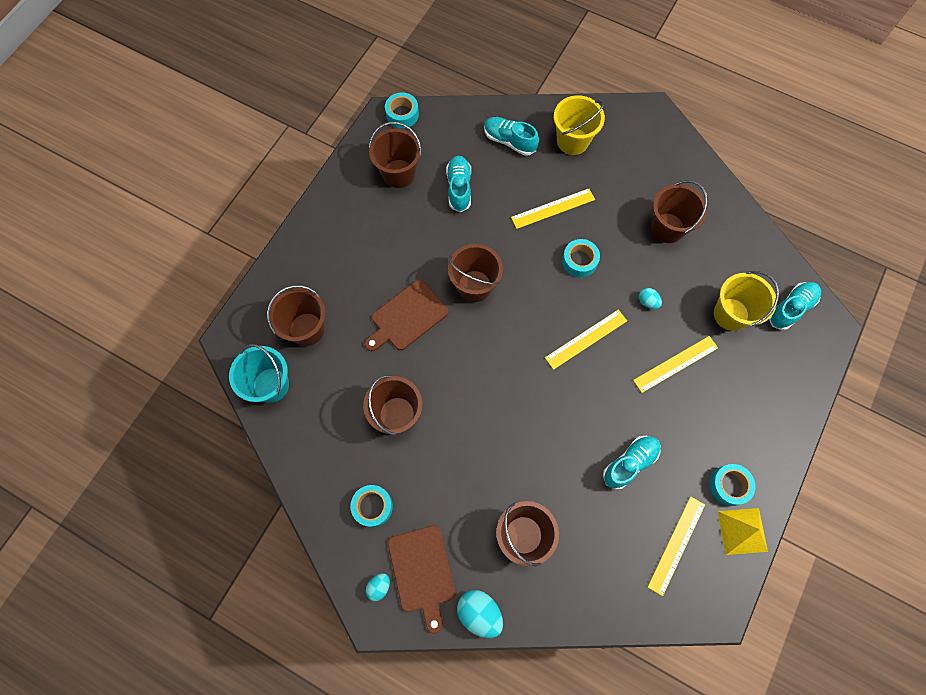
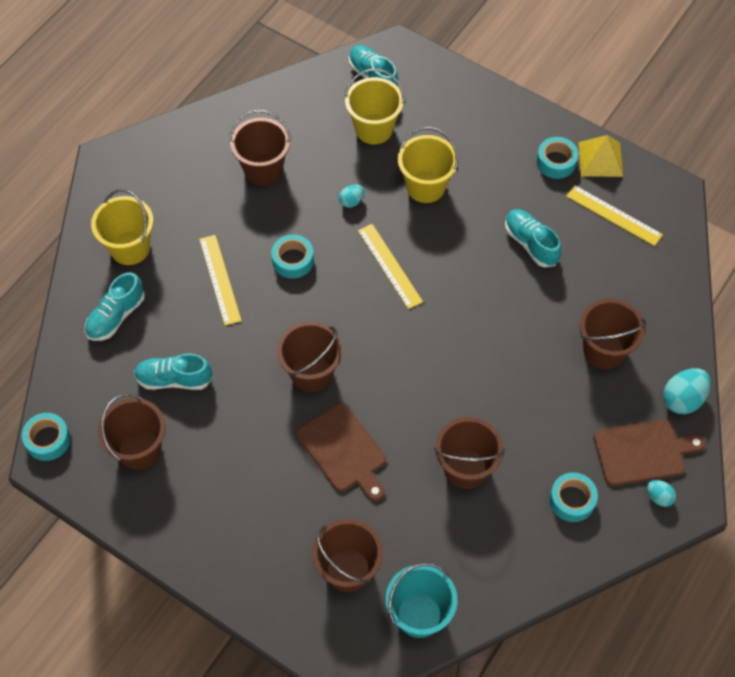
camera: 85 degrees left, 10 degrees down
yellow ruler [633,336,718,393] -> yellow bucket [398,127,458,203]

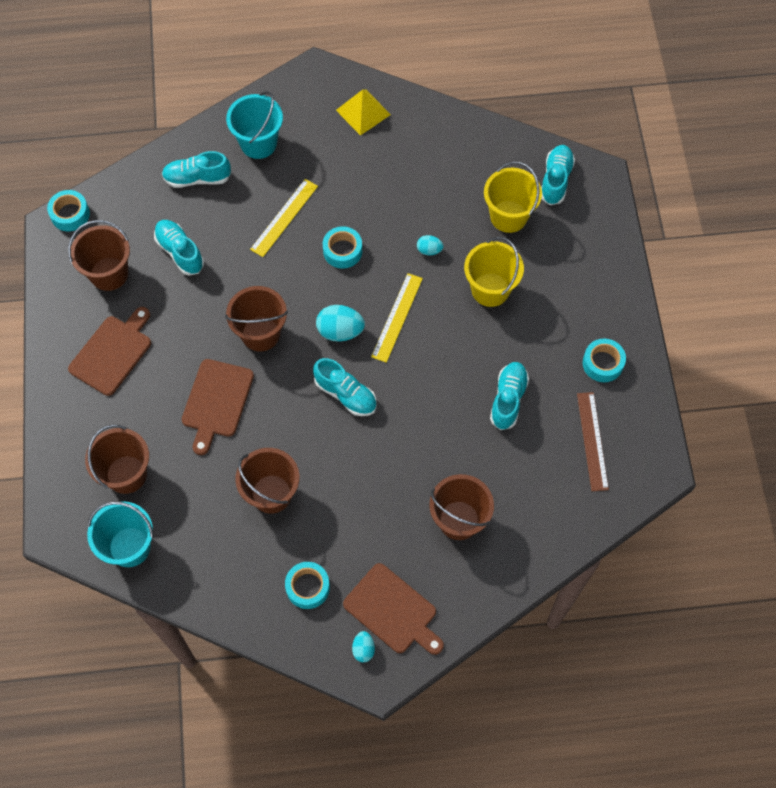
camera: 50 degrees right, 5 degrees up
yellow bucket [91,189,154,265] -> turquoise bucket [226,91,283,159]
brown bucket [229,109,291,186] -> none
yellow ruler [566,185,663,246] -> brown ruler [577,392,609,491]
yellow pyramid [579,135,623,177] -> yellow pyramid moved to [336,89,391,136]
turquoise egg [663,368,711,414] -> turquoise egg moved to [316,305,365,342]
none -> brown cutting board [68,307,151,396]
none -> turquoise shoe [313,358,377,416]

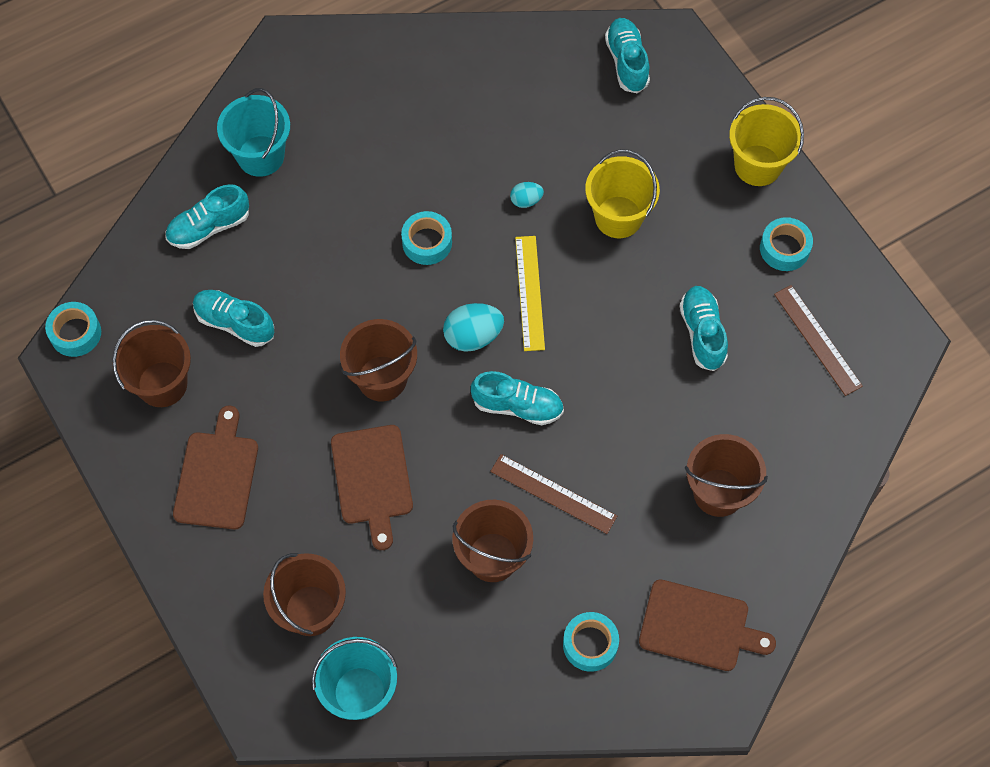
camera: 25 degrees left, 0 degrees up
yellow ruler [250,179,318,257] -> none
yellow pyramid [336,89,391,136] -> none
turquoise egg [352,631,375,662] -> none
yellow bucket [484,161,542,233] -> yellow bucket moved to [729,97,804,186]
none -> brown ruler [490,454,617,534]

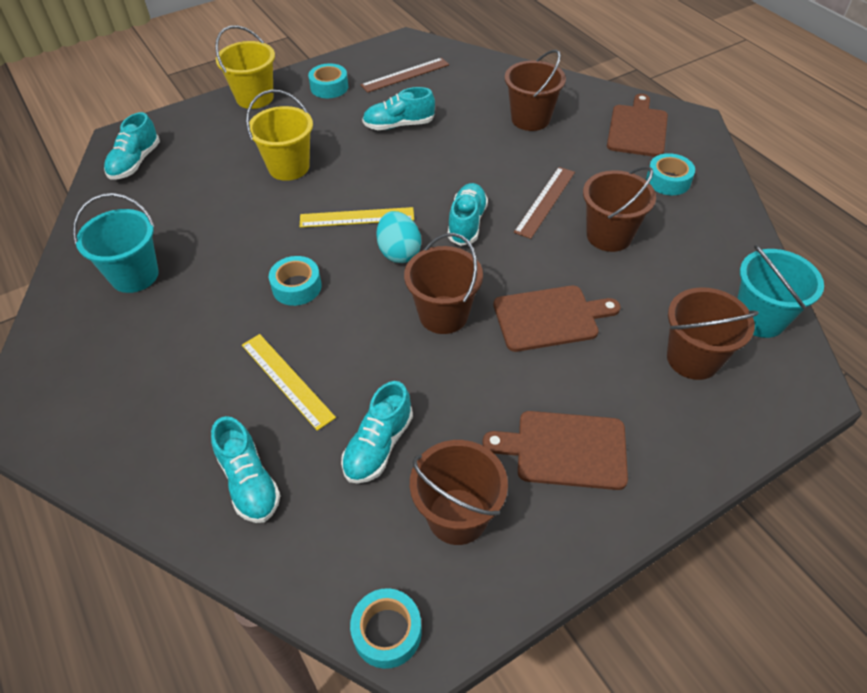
camera: 90 degrees left, 15 degrees down
turquoise bucket [217,88,290,177] -> turquoise bucket moved to [73,193,159,293]
turquoise egg [510,182,544,208] -> none
turquoise shoe [605,18,650,94] -> turquoise shoe turned 60 degrees counterclockwise [104,112,160,180]
none -> yellow ruler [242,334,336,431]

